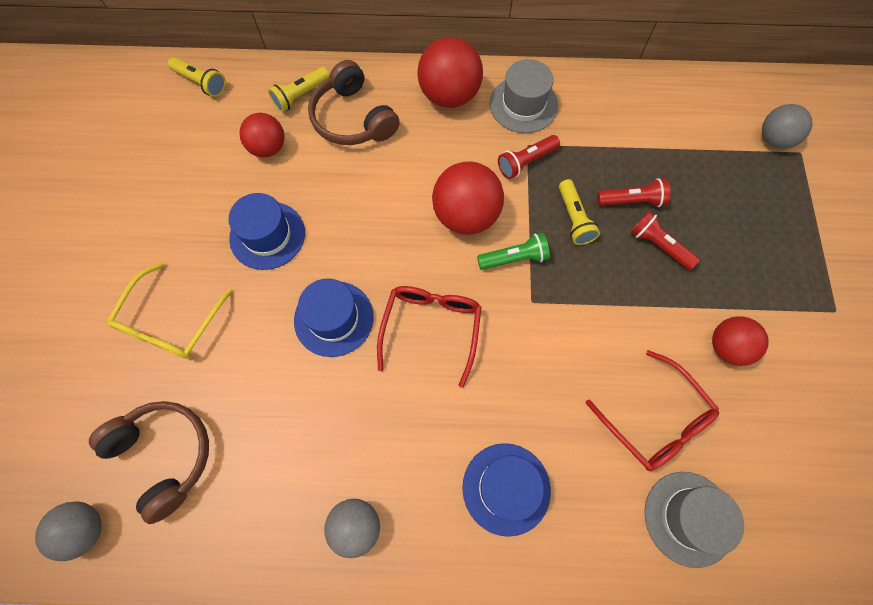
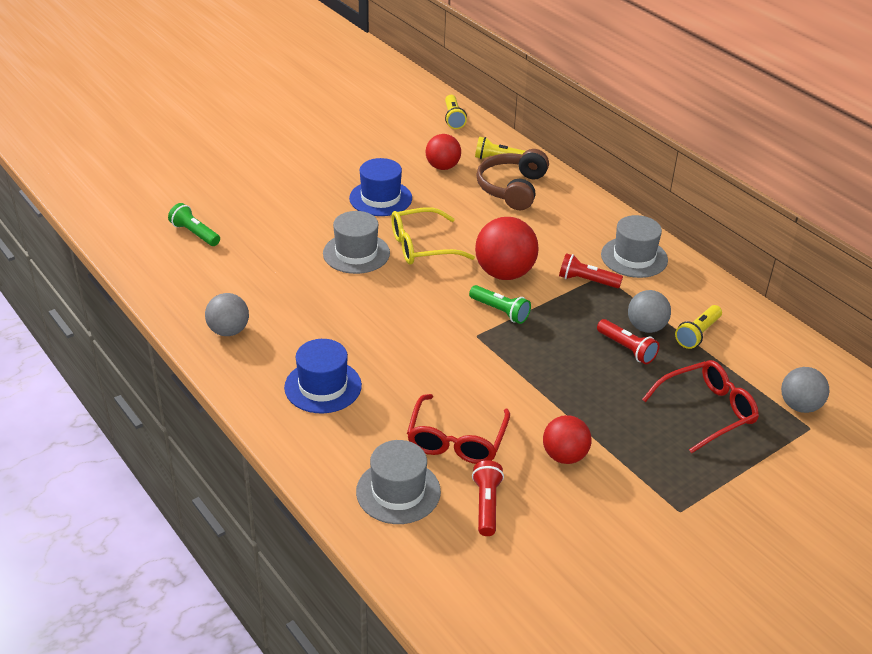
camera: 50 degrees right, 30 degrees down
grey ball [35,501,102,561] -> grey ball moved to [628,290,671,333]
brown headphones [89,401,209,524] -> green flashlight [168,203,220,246]
yellow glasses [107,262,233,359] -> yellow glasses moved to [391,207,475,265]
blue hat [294,279,374,357] -> grey hat [323,211,390,274]
red glasses [377,286,482,388] -> red glasses moved to [642,360,759,453]
red ball [417,37,483,108] -> none
yellow flashlight [559,179,600,245] -> yellow flashlight moved to [675,305,722,349]
red flashlight [631,211,700,270] -> red flashlight moved to [472,460,504,536]

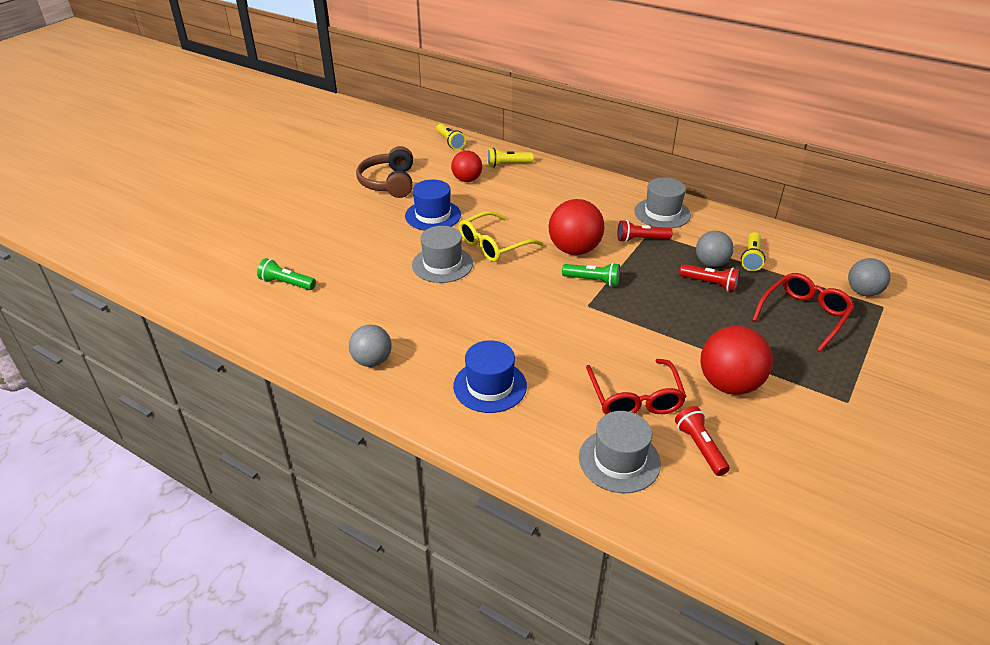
camera: 20 degrees left, 0 degrees up
brown headphones [476,149,549,210] -> brown headphones moved to [356,146,413,198]
red ball [543,415,592,464] -> red ball [700,326,773,395], size x1.56

